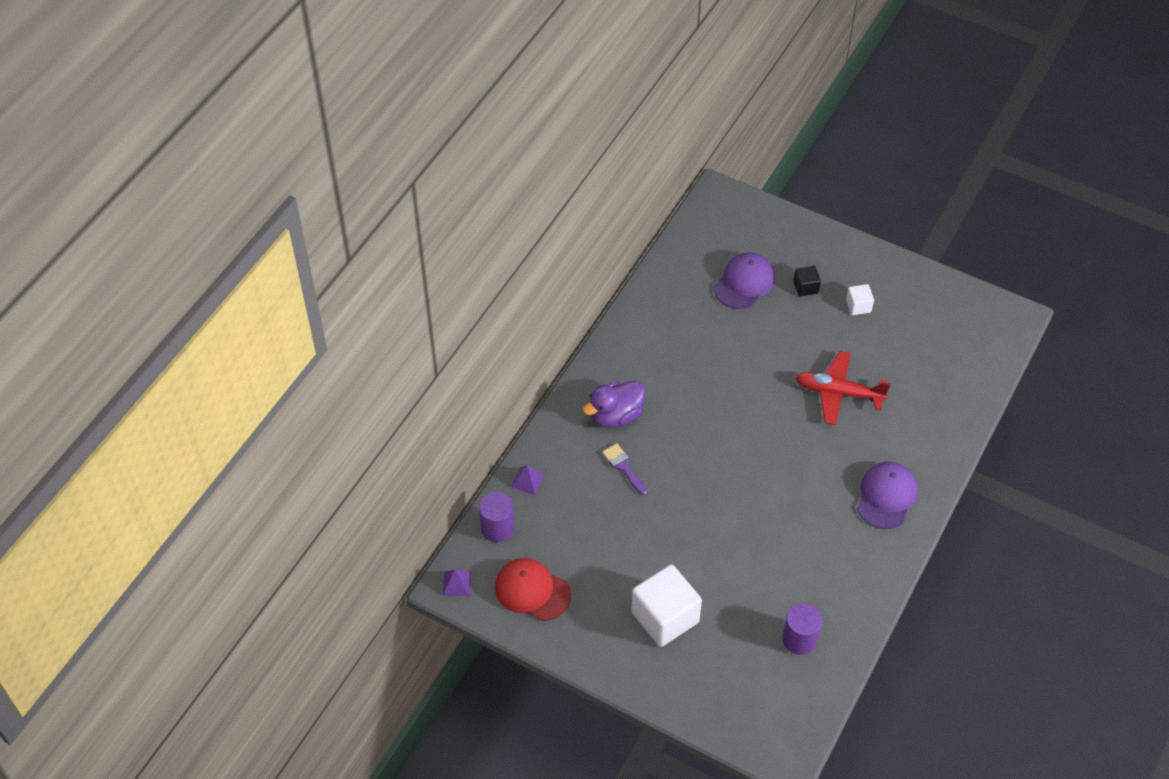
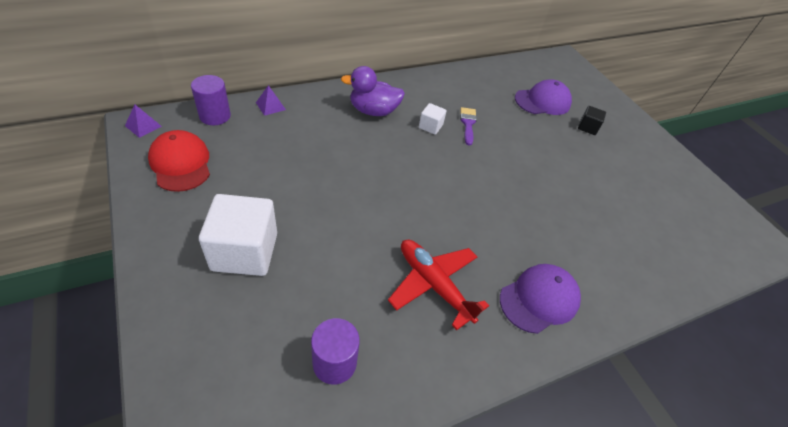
camera: 30 degrees right, 5 degrees down
purple brush [602,443,647,495] -> purple brush moved to [460,107,477,146]
red plane [795,351,890,425] -> red plane moved to [388,240,489,331]
white cube [846,284,874,315] -> white cube moved to [419,103,447,135]

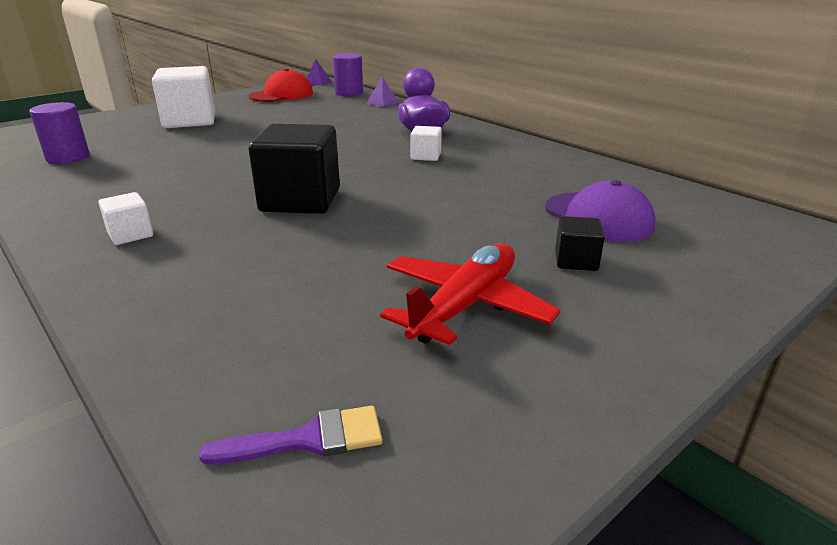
camera: 80 degrees right, 20 degrees down
red plane [388,240,489,331] -> red plane moved to [380,243,561,345]
purple brush [460,107,477,146] -> purple brush moved to [199,406,382,465]
purple cap [500,264,581,334] -> white cube [98,192,153,245]
none -> black cube [249,124,340,214]

